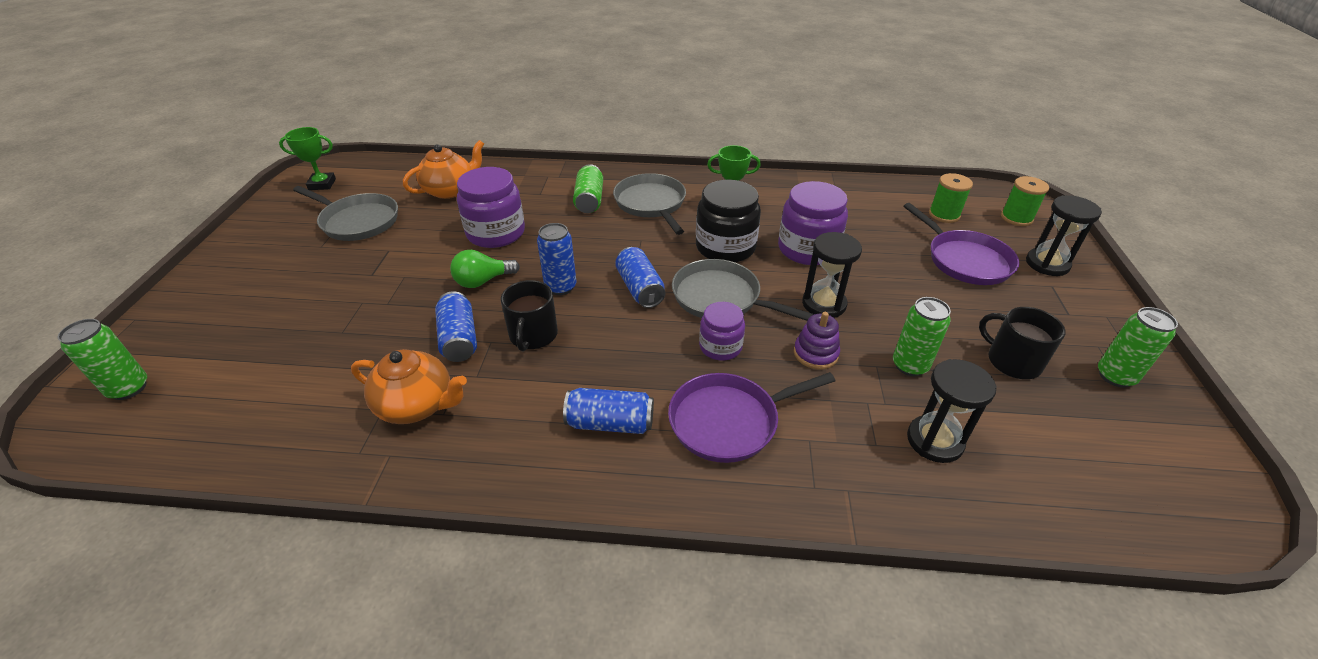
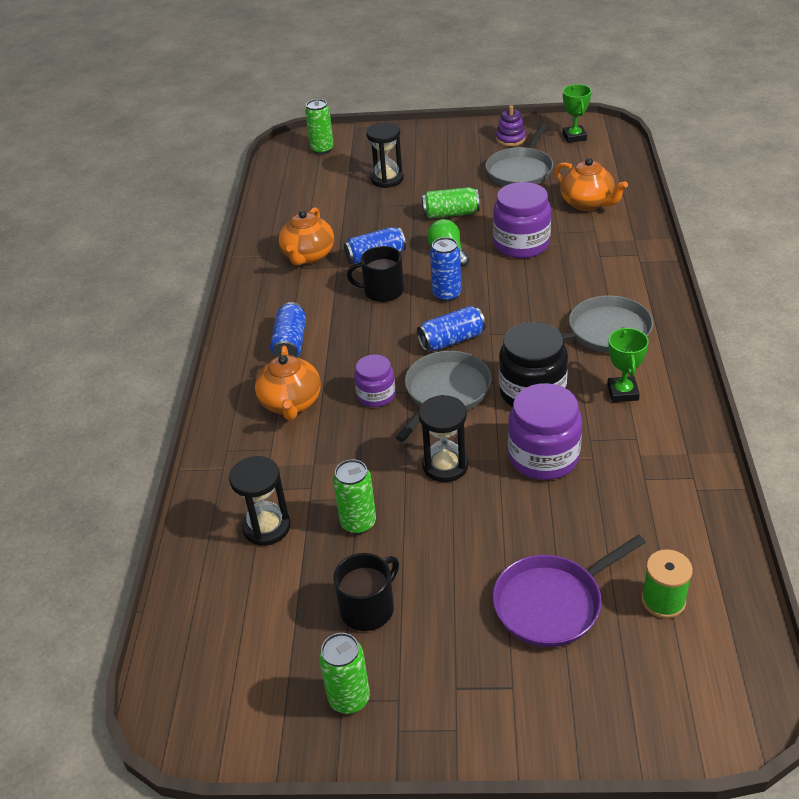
camera: 90 degrees right, 0 degrees up
green can [573,164,603,213] -> green can moved to [422,187,479,218]
purple pan [668,372,835,463] -> orange teapot [255,346,321,420]
purple stacking toy [794,312,840,370] -> purple stacking toy moved to [496,105,526,146]
green spool [1001,176,1049,226] -> none
black hourglass [1026,195,1102,276] -> black hourglass moved to [366,122,404,188]

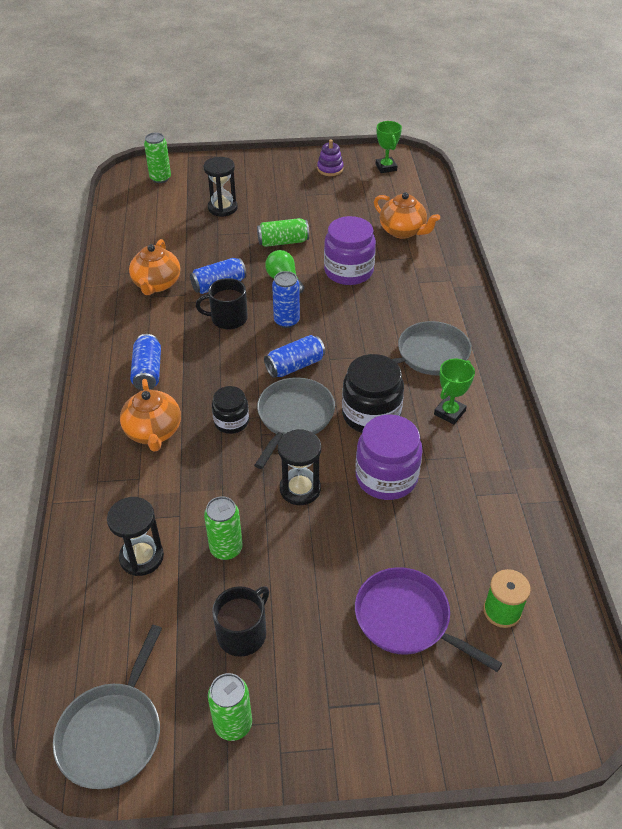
camera: 10 degrees left, 5 degrees up
purple jar [354,354,396,407] -> black jar [212,386,249,434]
grey pan [485,123,553,186] -> grey pan moved to [53,625,162,789]
purple pan [493,535,646,647] -> purple pan turned 75 degrees clockwise [355,567,503,672]
green trophy [607,327,649,402] -> green trophy turned 45 degrees clockwise [434,359,475,425]

